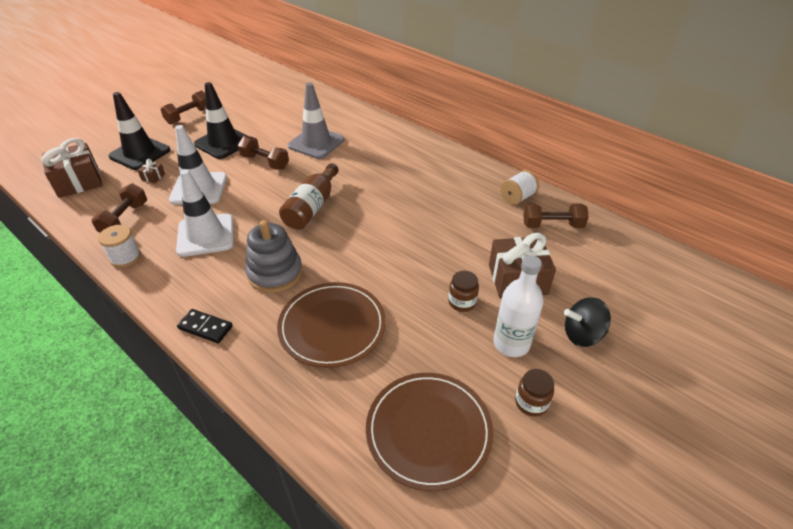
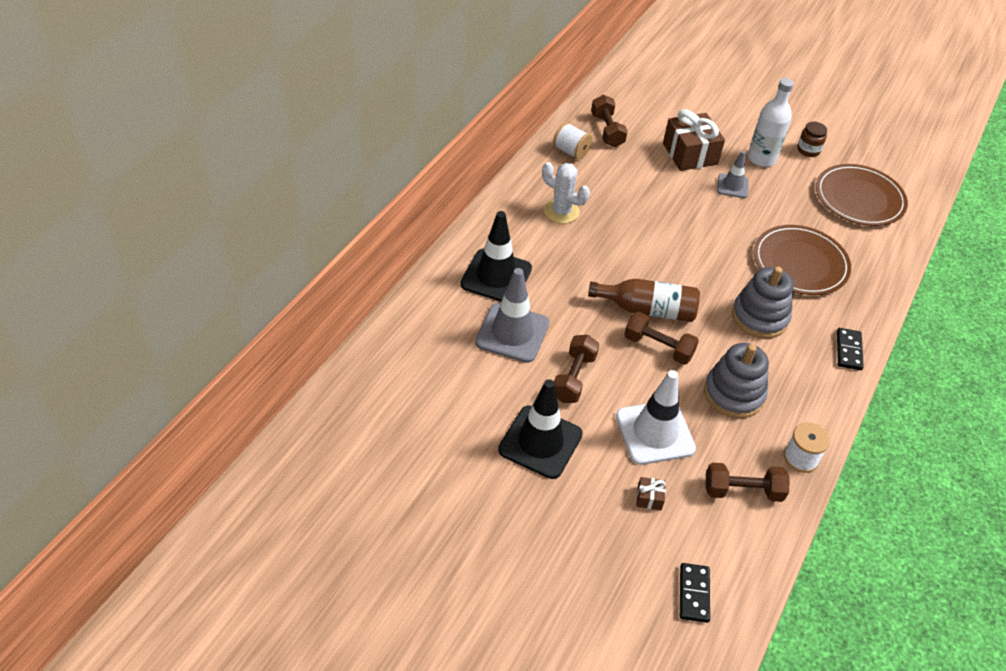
camera: 105 degrees left, 5 degrees up
brown gift [41,138,102,198] -> black domino [680,563,710,623]
black traffic cone [108,92,170,170] -> black traffic cone moved to [460,211,532,302]
brown dumbbell [160,90,206,124] -> brown dumbbell moved to [624,311,699,365]
white traffic cone [176,169,234,257] -> grey stacking toy [704,343,769,418]
brown jar [448,271,479,312] -> grey traffic cone [717,151,749,198]
black spinning top [564,297,611,347] -> none
none -> white cactus [542,162,590,224]

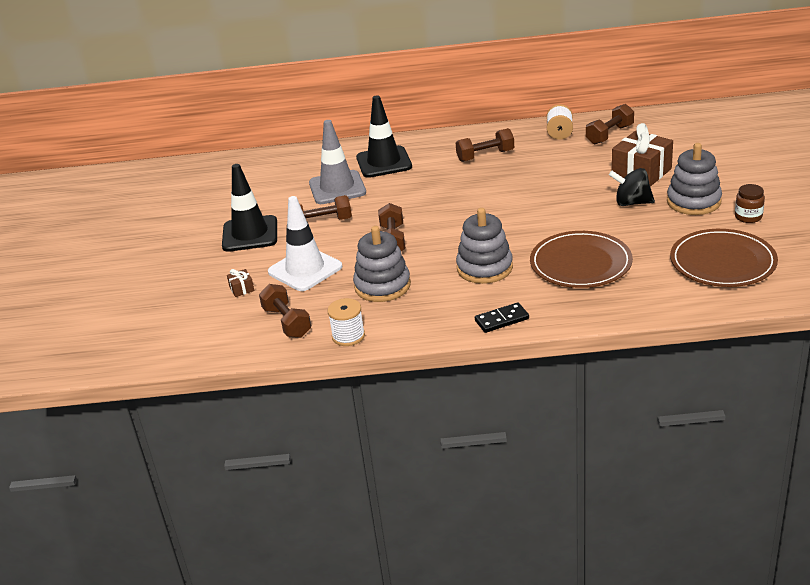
camera: 65 degrees right, 15 degrees down
white cactus [542,162,590,224] -> brown dumbbell [456,128,514,162]
brown bottle [588,279,700,322] -> none
black domino [680,563,710,623] -> none
grey traffic cone [717,151,749,198] -> black spinning top [609,168,655,206]
white bottle [748,78,794,167] -> grey stacking toy [667,143,722,215]

